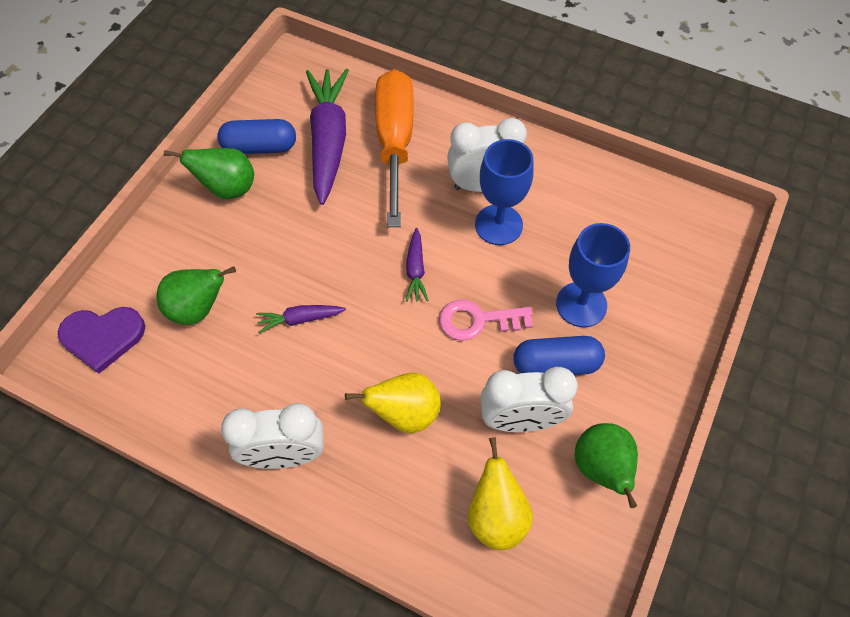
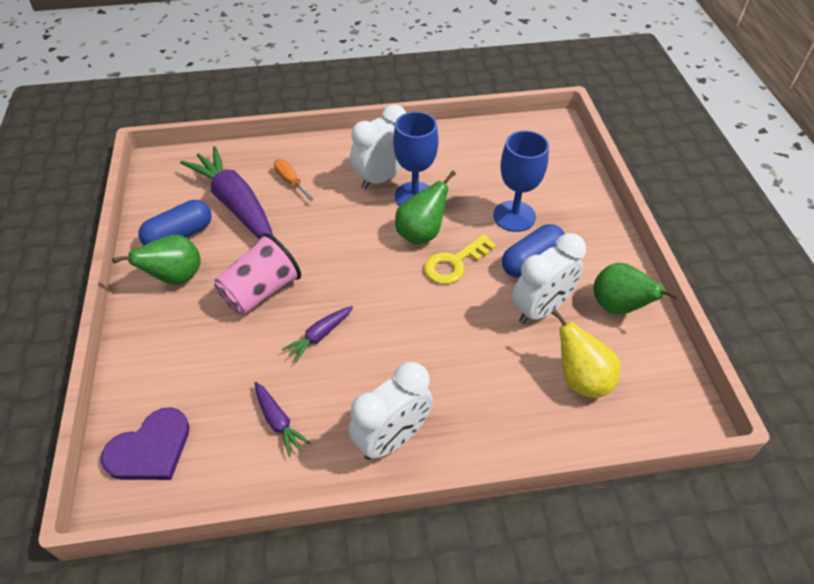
camera: 35 degrees left, 10 degrees down
green pear [156,266,236,325] -> green pear moved to [395,171,456,244]
yellow pear [345,372,441,433] -> none
orange screwdriver [375,69,414,227] -> orange screwdriver [274,159,314,201], size x0.41
purple carrot [406,228,429,302] -> purple carrot moved to [254,382,310,457]
pink key [439,299,533,341] -> yellow key [424,234,496,284]
none -> pink cup [214,233,301,315]

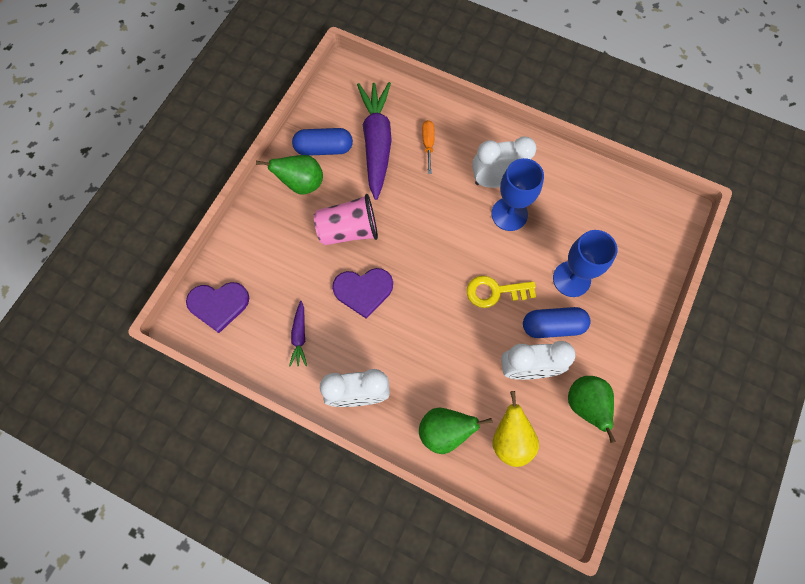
camera: 35 degrees right, 20 degrees up
purple carrot [282,306,353,362] -> purple heart [332,268,393,319]
green pear [395,171,456,244] -> green pear moved to [419,407,492,454]

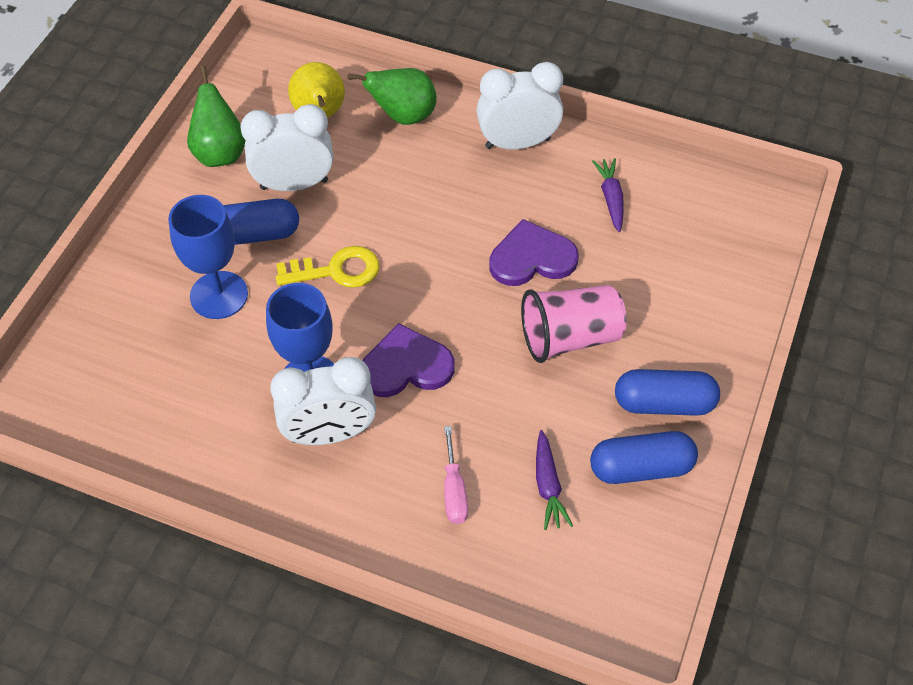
camera: 175 degrees right, 15 degrees down
purple heart [186,282,249,333] -> purple heart moved to [363,323,454,397]
green pear [256,155,323,195] -> blue capsule [615,369,720,416]
purple carrot [357,82,392,200] -> purple carrot [536,430,573,530], size x0.46
orange screwdriver [422,120,435,174] -> pink screwdriver [444,426,468,524]

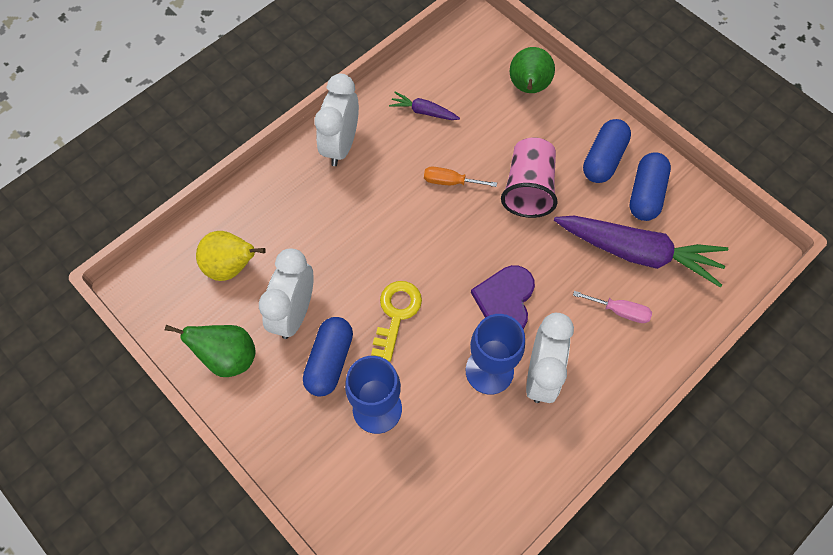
camera: 65 degrees left, 10 degrees up
green pear [348,68,437,125] -> green pear moved to [510,47,555,93]
purple heart [489,219,579,286] -> orange screwdriver [424,167,497,187]
purple carrot [536,430,573,530] -> purple carrot [554,216,728,287], size x2.19

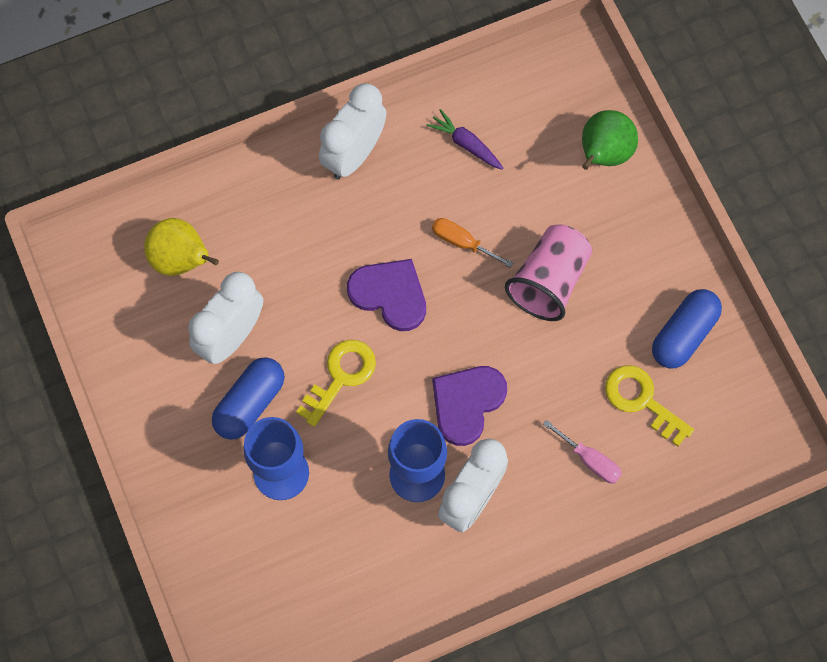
camera: 20 degrees right, 5 degrees up
green pear [165,325,256,377] -> none
purple carrot [554,216,728,287] -> yellow key [605,365,694,446]
blue capsule [583,119,631,183] -> none
none -> purple heart [347,259,426,331]

